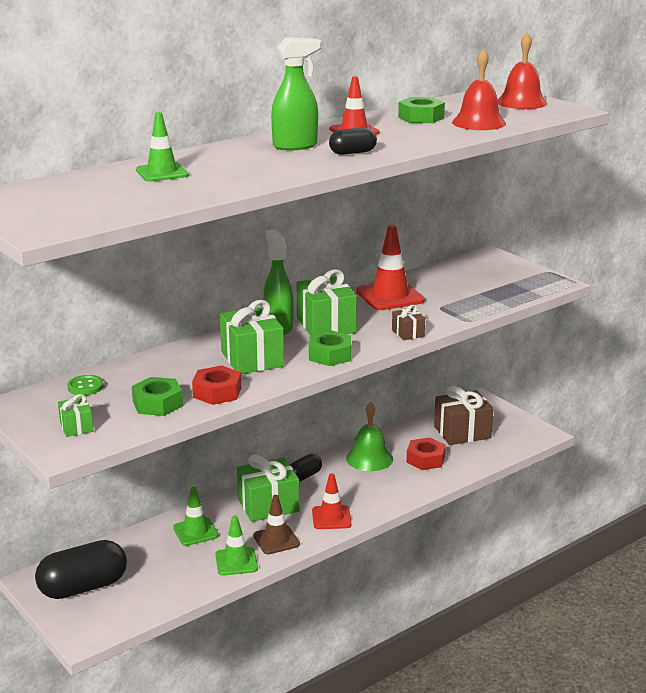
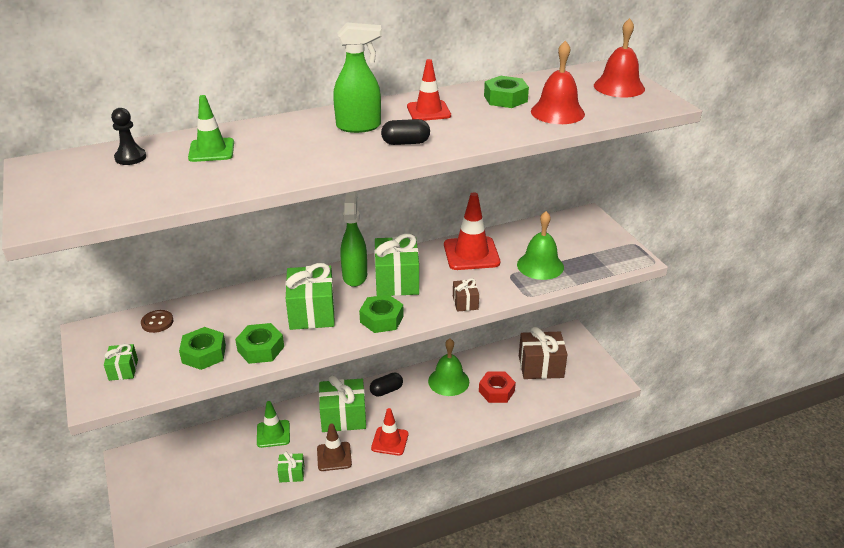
camera: 15 degrees right, 10 degrees up
black capsule [35,540,127,599] -> none
green button [67,375,104,395] -> brown button [141,310,174,333]
red nut [192,365,241,405] -> green nut [235,323,284,364]
green traffic cone [216,515,258,575] -> green gift [277,452,304,482]
none -> black pawn [111,108,146,165]
none -> green bell [517,211,564,280]

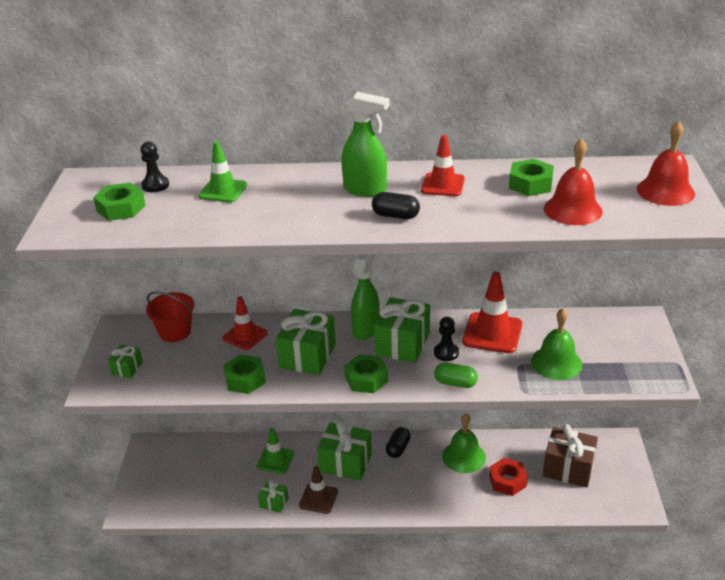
camera: 25 degrees right, 0 degrees up
brown button [141,310,174,333] -> red bucket [146,292,194,342]
green nut [179,327,226,370] -> green nut moved to [93,183,145,221]
black capsule [370,373,403,397] -> black capsule turned 60 degrees counterclockwise [386,427,411,458]
red traffic cone [371,408,408,456] -> red traffic cone moved to [222,296,268,350]
brown gift [453,278,479,312] -> green capsule [434,363,478,388]
none -> black pawn [434,317,459,361]

